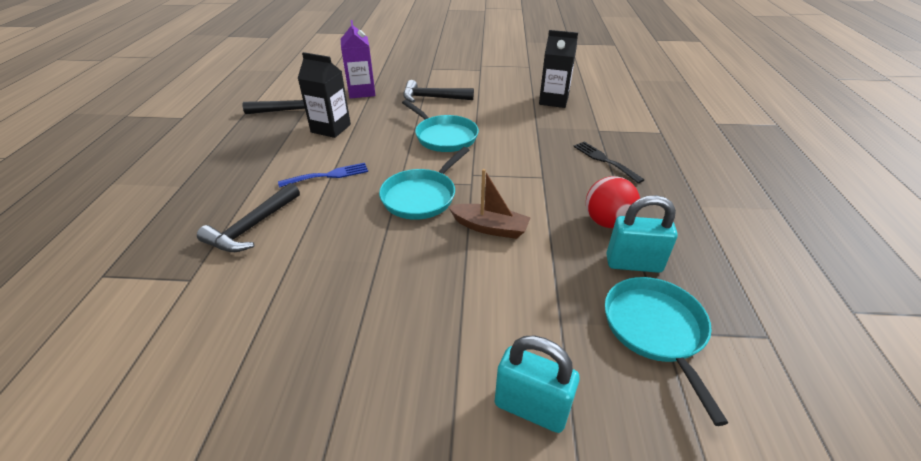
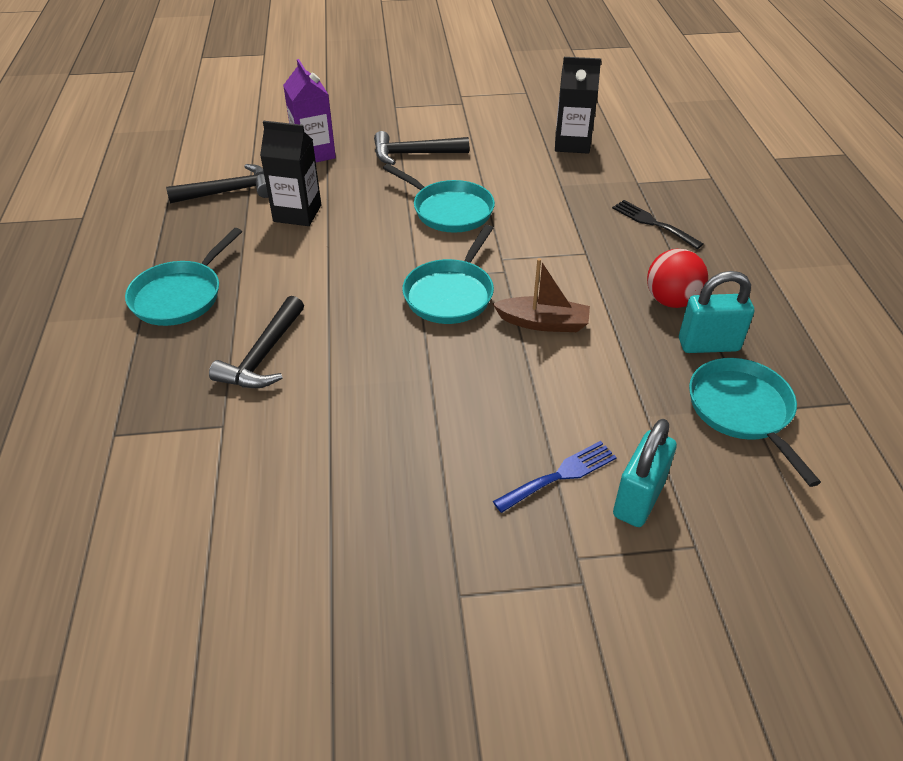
camera: 10 degrees left, 5 degrees up
blue fork [278,163,368,188] -> blue fork moved to [493,441,617,513]
turquoise padlock [495,335,580,433] -> turquoise padlock turned 75 degrees counterclockwise [613,419,677,527]
none -> turquoise pan [125,228,242,326]

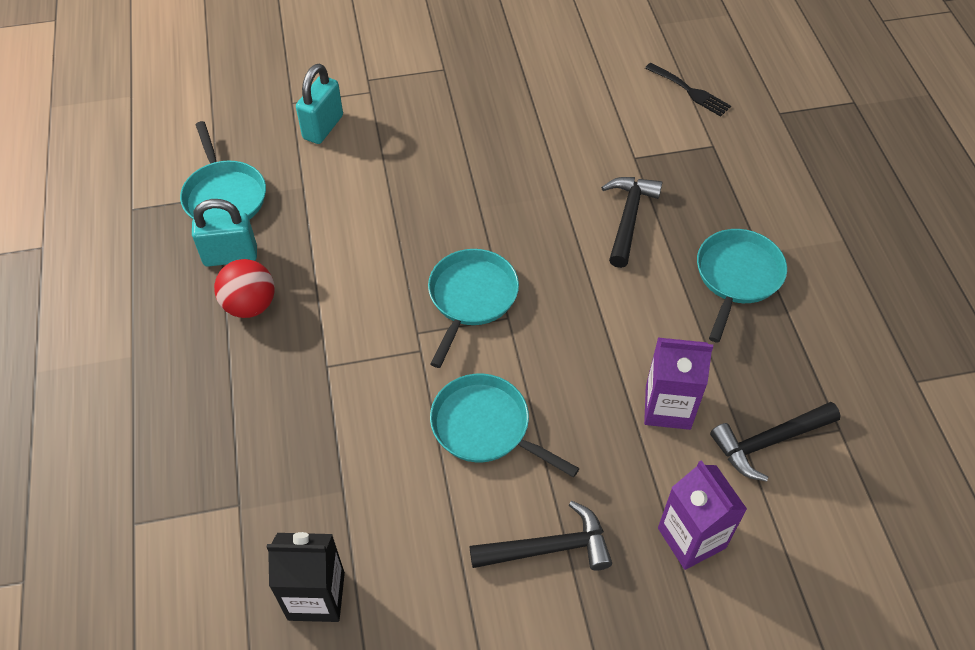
camera: 175 degrees right, 10 degrees up
black carton [260,121,321,226] -> purple carton [644,338,713,430]
brown boat [493,258,590,332] -> none
blue fork [493,441,617,513] -> none
black fork [612,200,703,249] -> black fork moved to [645,63,731,117]

